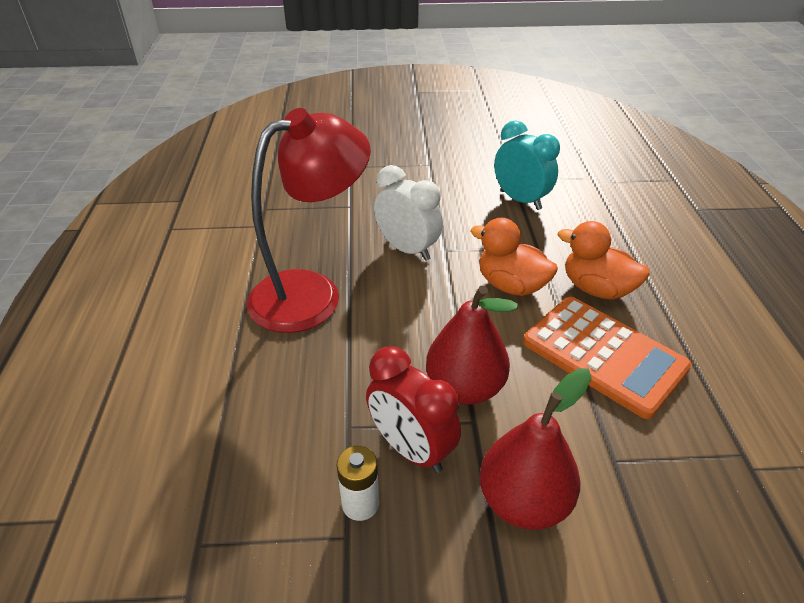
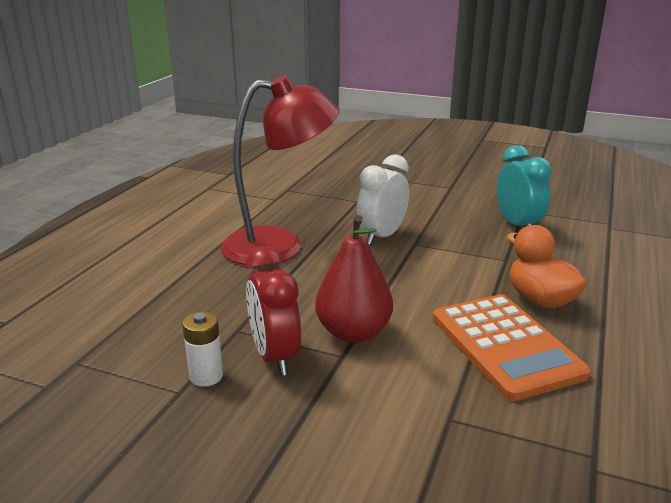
camera: 25 degrees right, 15 degrees down
white clock [374,165,443,261] -> white clock turned 120 degrees counterclockwise [356,154,409,245]
orange duck [470,218,558,296] -> none
red pear [479,368,592,530] -> none

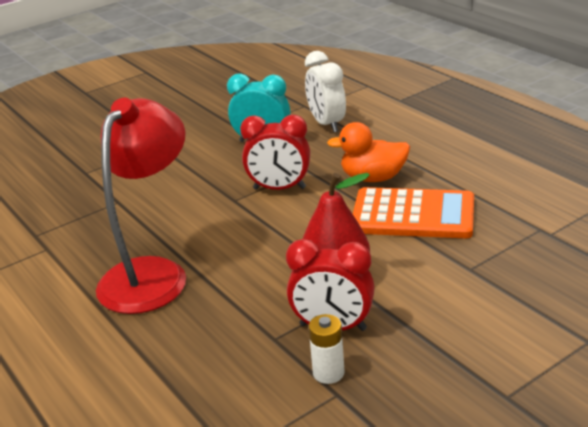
camera: 55 degrees left, 5 degrees up
white clock [356,154,409,245] -> white clock moved to [305,51,346,132]
none -> red clock [240,114,310,190]

